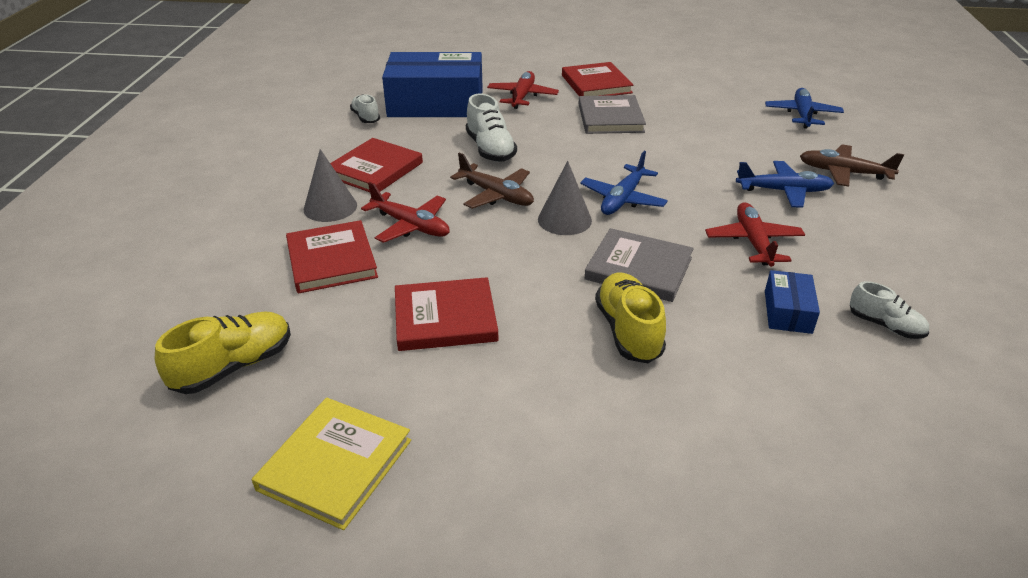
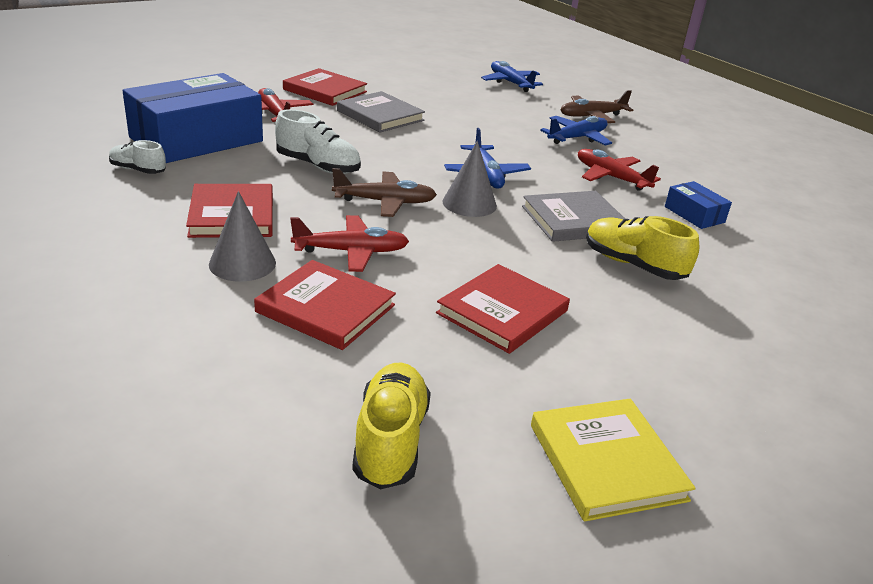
camera: 45 degrees left, 5 degrees down
white shoe [850,281,929,339] -> none

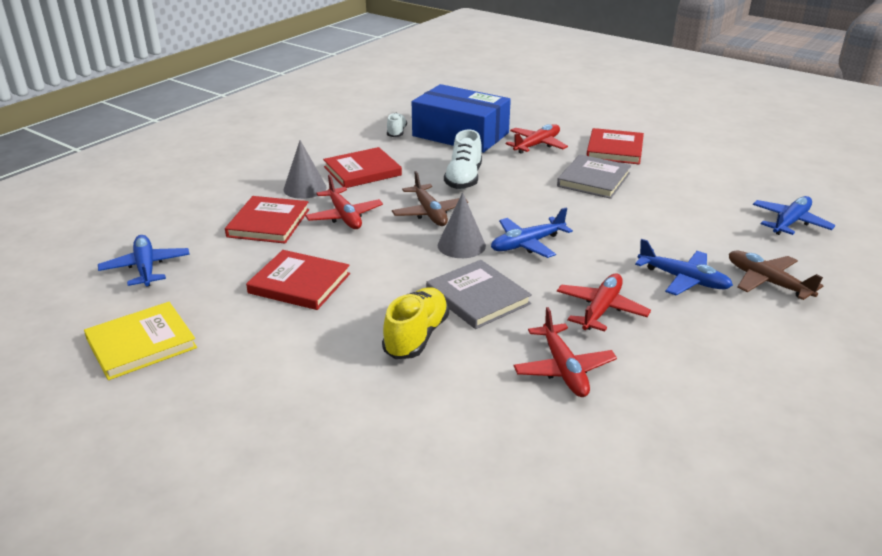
camera: 75 degrees right, 0 degrees up
yellow shoe [352,363,431,489] -> blue plane [98,235,190,286]
blue box [665,181,732,229] -> red plane [513,307,617,397]

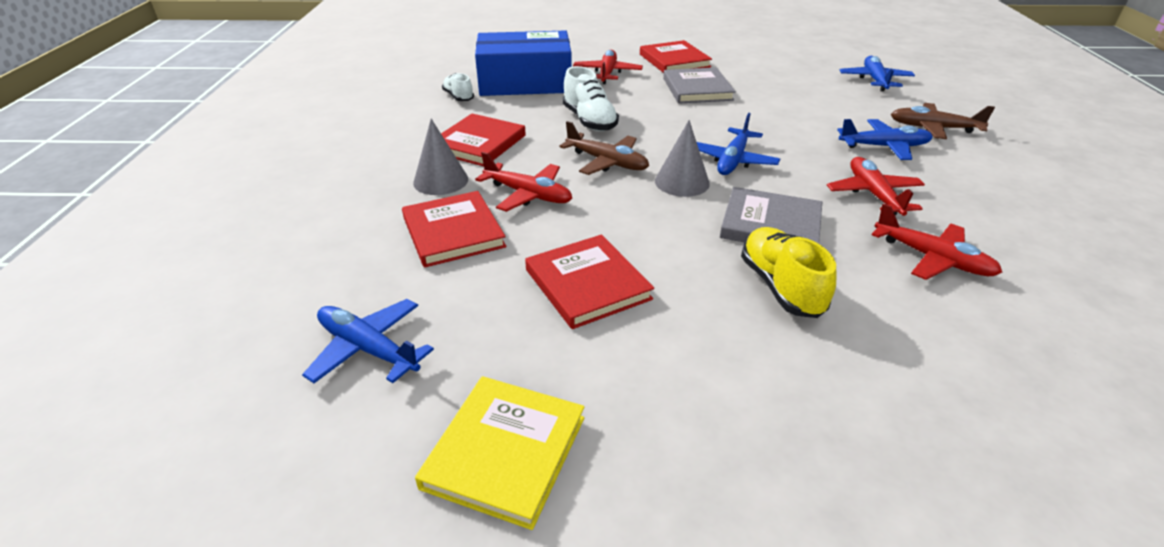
camera: 35 degrees left, 5 degrees up
red book [246,250,350,310] -> red book turned 75 degrees clockwise [525,235,654,329]

